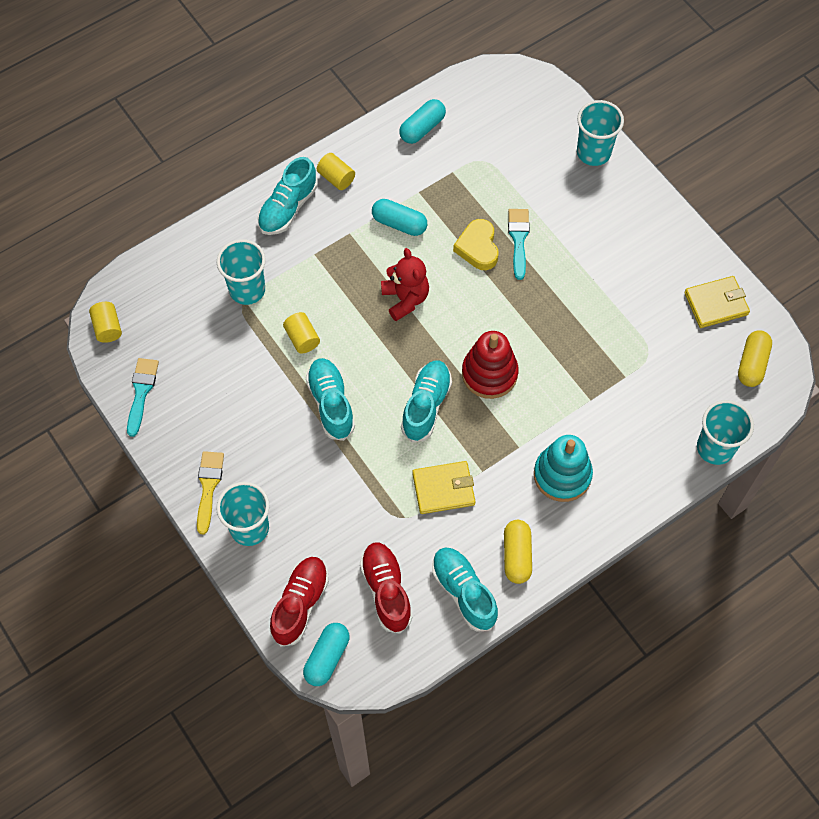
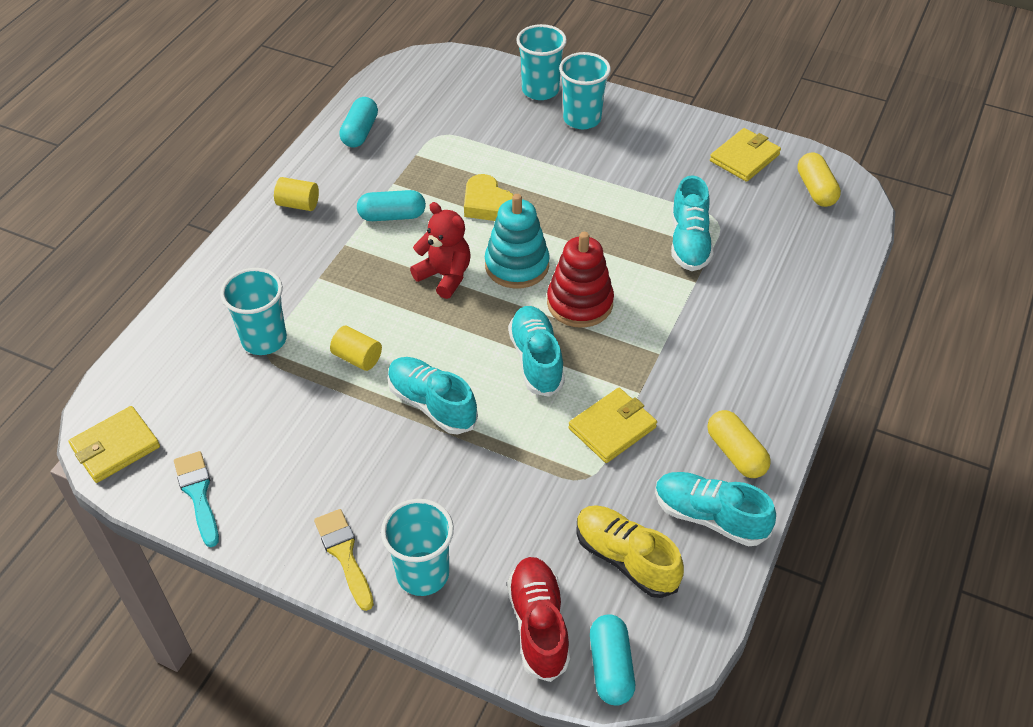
camera: 30 degrees left, 15 degrees down
yellow cylinder [89,302,122,343] -> yellow wallet [68,406,160,483]
turquoise shoe [257,157,318,235] -> turquoise shoe moved to [671,175,713,271]
red shoe [360,542,413,634] -> yellow shoe [576,505,684,598]
turquoise brush [508,209,530,280] -> none
turquoise stacking toy [534,435,593,502] -> turquoise stacking toy moved to [485,194,550,289]
turquoise cup [697,400,754,465] -> turquoise cup moved to [559,52,611,129]

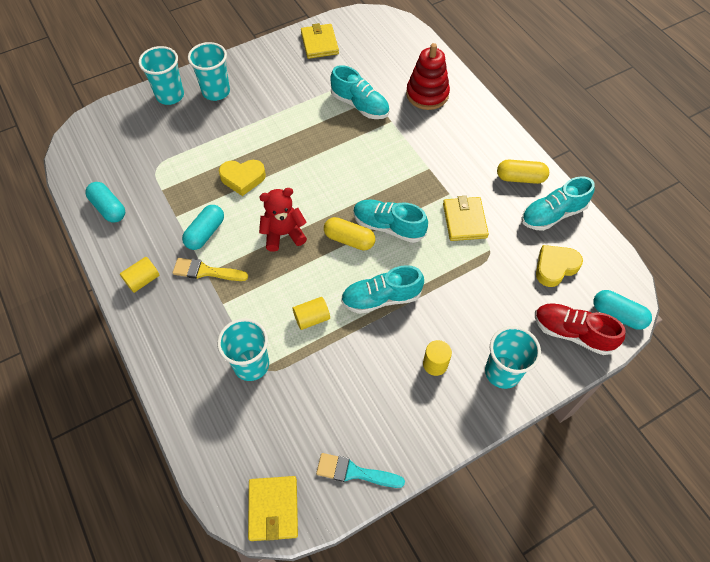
camera: 55 degrees left, 10 degrees up
yellow brush [314,509,374,611] -> yellow brush moved to [173,258,248,281]
turquoise stacking toy [485,194,550,289] -> none
red stacking toy [547,232,614,328] -> red stacking toy moved to [406,43,450,110]
yellow shoe [576,505,684,598] -> yellow heart [536,245,583,287]
yellow capsule [797,153,841,207] -> yellow capsule moved to [324,217,375,251]
none -> yellow cylinder [423,340,452,376]

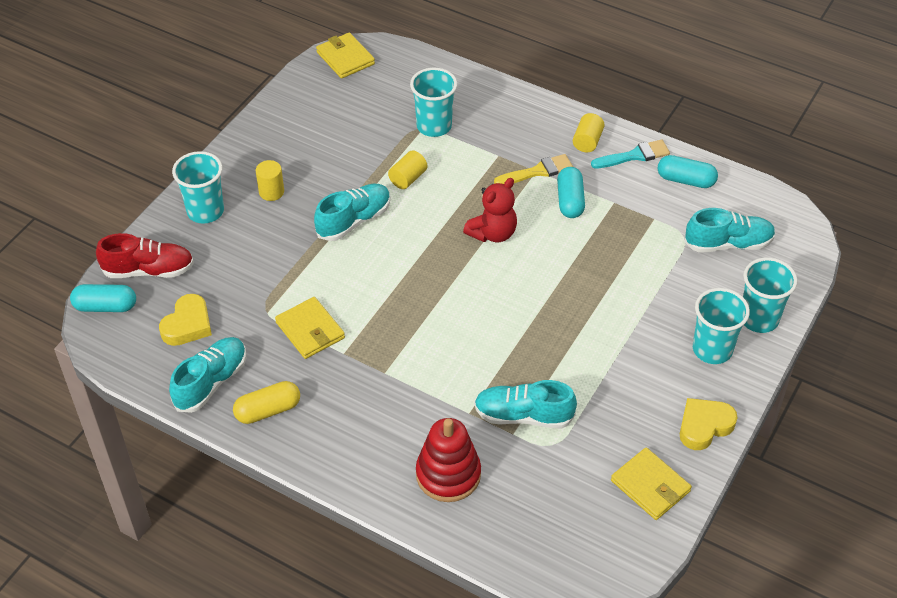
camera: 150 degrees right, 10 degrees down
yellow heart [219,160,266,196] -> yellow heart moved to [680,398,738,450]
turquoise brush [316,453,405,488] -> turquoise brush moved to [591,140,670,169]
yellow capsule [324,217,375,251] -> none
turquoise shoe [353,199,428,243] -> turquoise shoe moved to [684,208,776,253]

